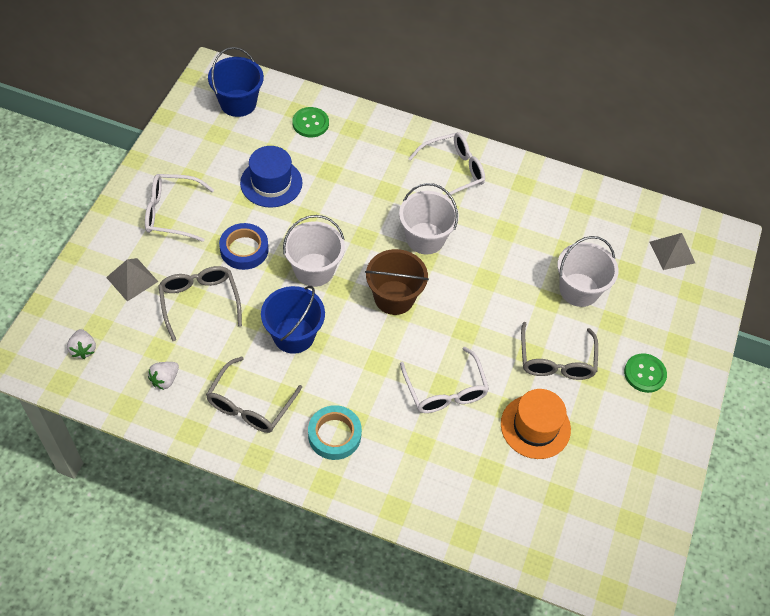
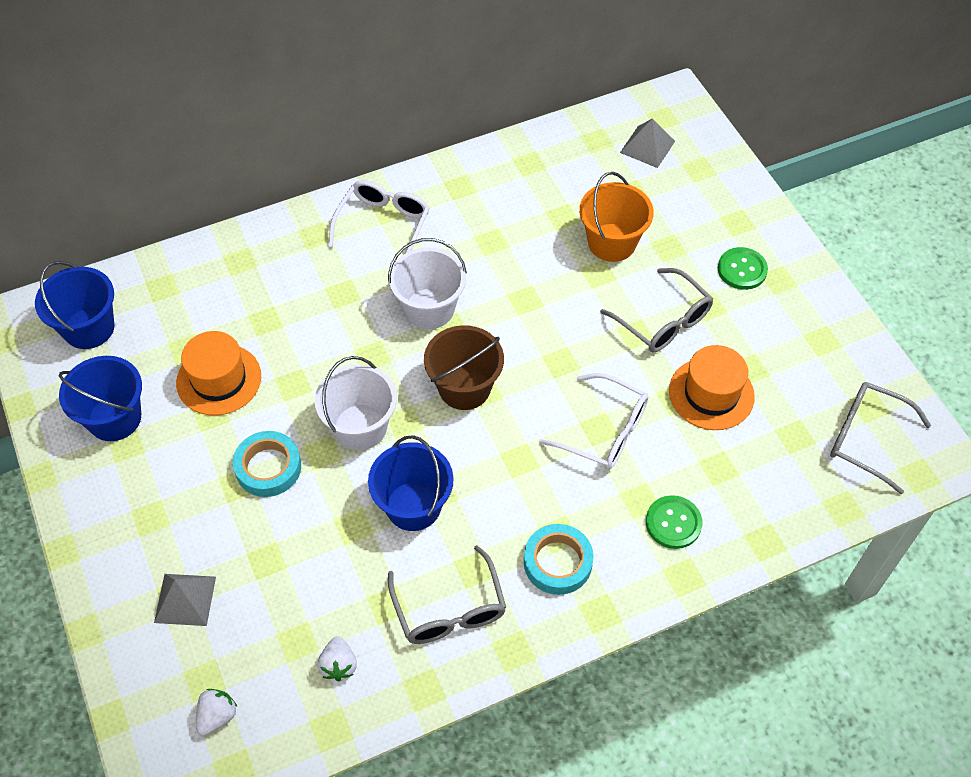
camera: 40 degrees left, 0 degrees up
white strawberry [67,329,96,359] -> white strawberry turned 90 degrees counterclockwise [196,689,237,736]
white glasses [145,174,214,242] -> none
grey glasses [158,266,242,341] -> grey glasses moved to [830,382,931,494]
blue tape [219,223,269,270] -> turquoise tape [233,431,301,497]
blue hat [240,146,303,208] -> orange hat [176,331,261,416]
green button [292,107,329,137] -> green button moved to [646,495,702,549]
white bucket [557,236,619,307] -> orange bucket [579,172,654,262]
none -> blue bucket [59,356,142,441]

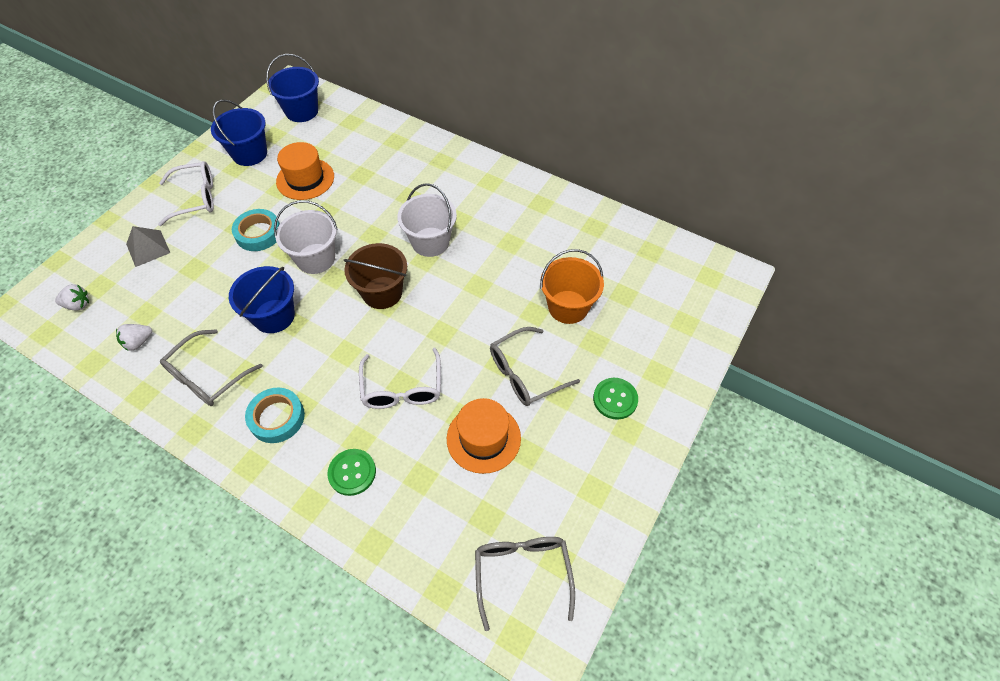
camera: 55 degrees right, 0 degrees up
white glasses [328,180,430,253] -> white glasses moved to [158,161,214,226]
grey glasses [600,268,713,352] -> grey glasses turned 45 degrees clockwise [490,327,580,406]
grey pyramid [620,119,675,168] -> none

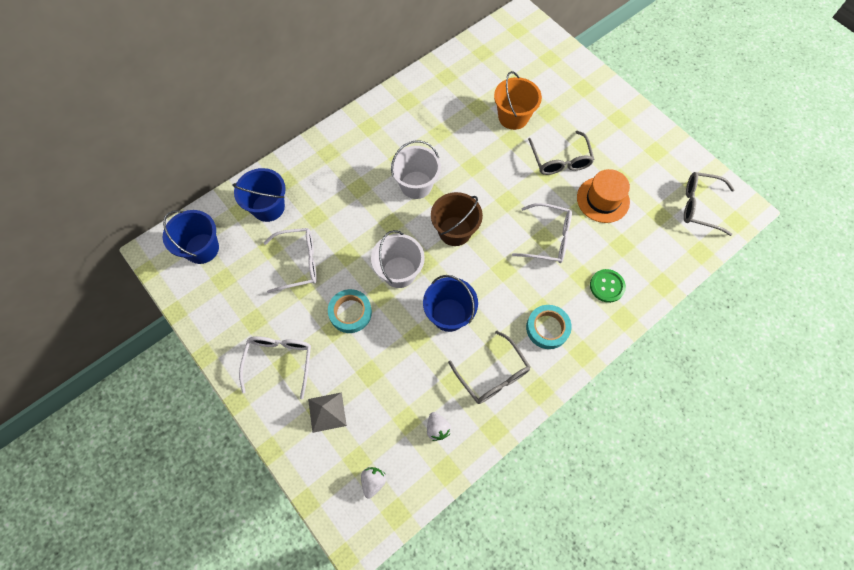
camera: 70 degrees left, 10 degrees up
blue bucket [211,99,267,166] -> blue bucket moved to [232,168,286,222]
orange hat [276,142,334,200] -> white glasses [264,228,317,293]
green button [593,378,638,419] -> none

